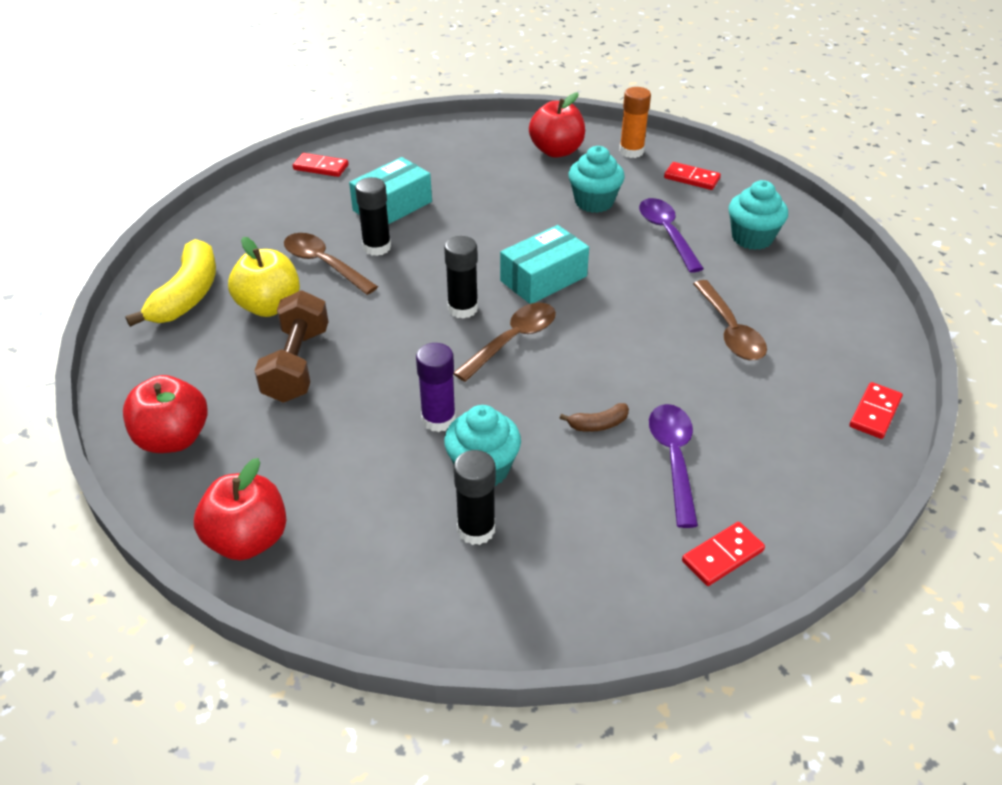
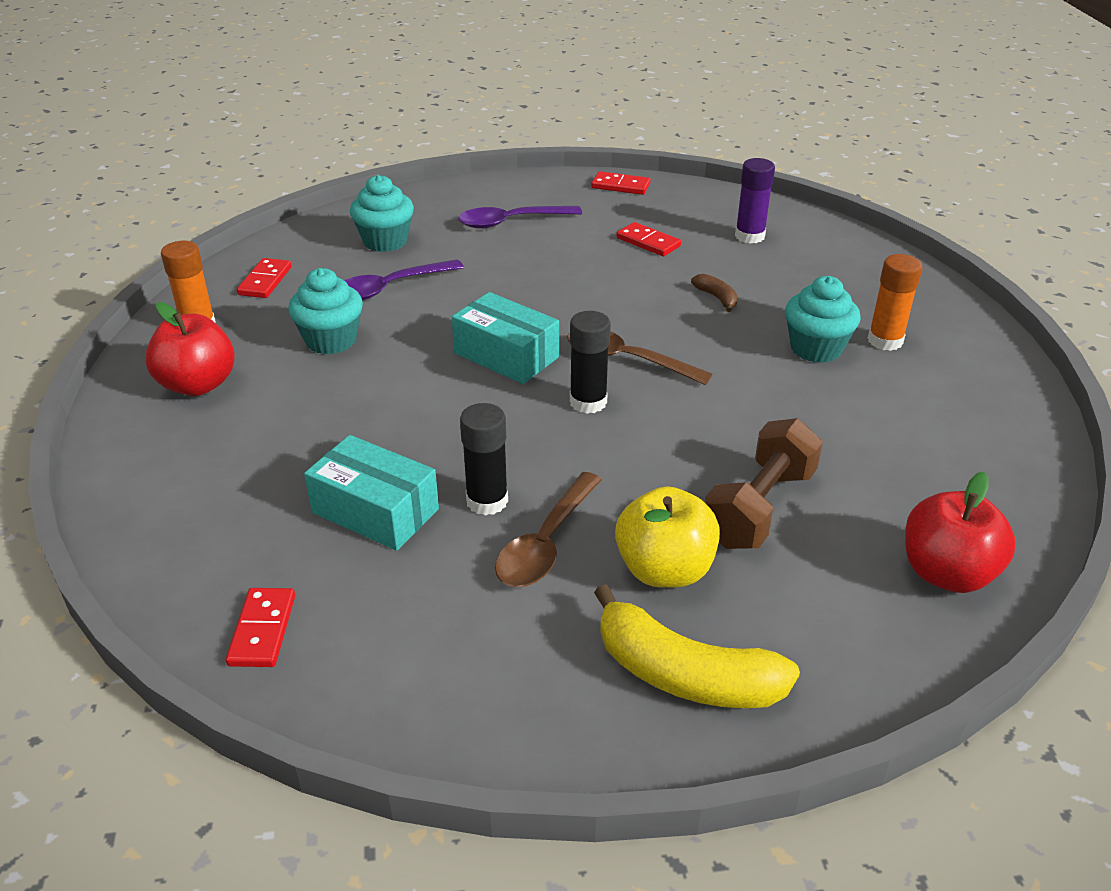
camera: 105 degrees left, 5 degrees down
yellow banana [125,239,216,327] -> yellow banana turned 150 degrees counterclockwise [594,584,800,708]
red apple [194,458,286,560] -> none
brown dumbbell [254,290,328,403] -> brown dumbbell turned 45 degrees counterclockwise [705,418,823,549]
purple glue stick [416,343,456,432] -> purple glue stick moved to [735,158,775,244]
black glue stick [454,450,496,545] -> orange glue stick [868,254,923,351]
purple spoon [649,404,698,528] -> purple spoon moved to [458,206,582,229]
red domino [682,522,765,586] -> red domino moved to [616,222,681,256]
brown spoon [693,280,767,360] -> none

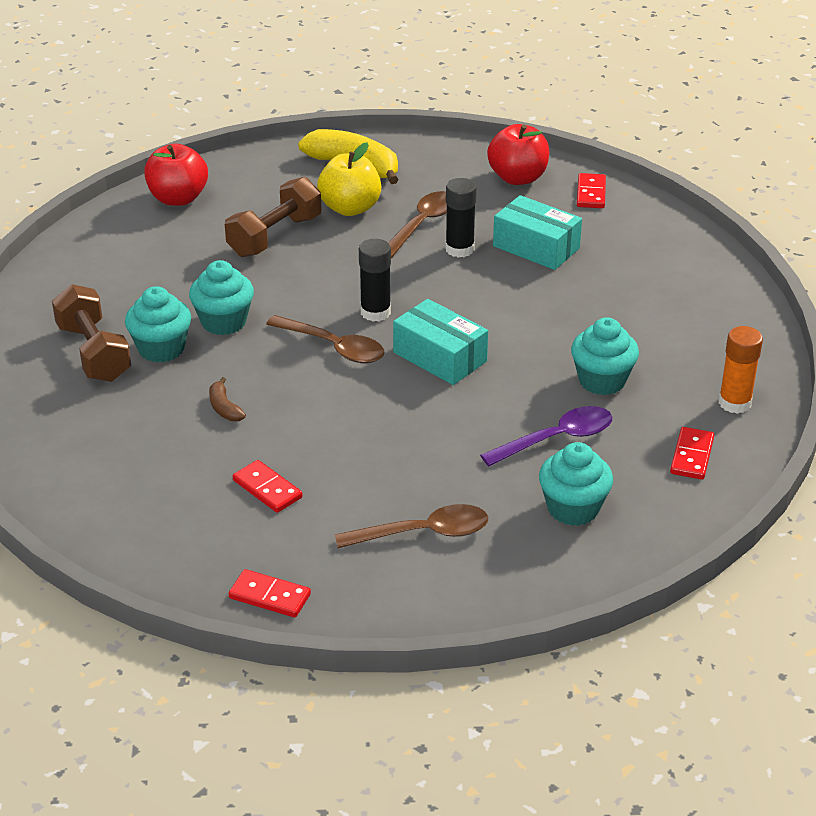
camera: 175 degrees left, 0 degrees up
red apple [145,302,235,396] -> red apple moved to [487,124,549,185]
purple spoon [458,206,582,229] -> brown spoon [335,504,488,548]
purple glue stick [735,158,775,244] -> none
orange glue stick [868,254,923,351] -> brown dumbbell [52,284,131,382]
none -> turquoise cupcake [189,260,254,335]

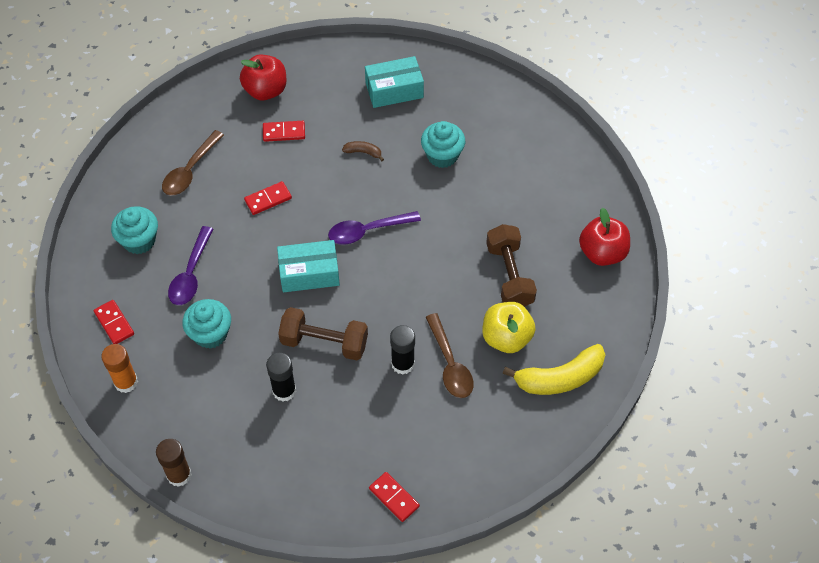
camera: 130 degrees right, 20 degrees up
brown dumbbell [52,284,131,382] -> brown dumbbell moved to [278,307,368,360]
turquoise cupcake [189,260,254,335] -> none
red domino [229,569,311,618] -> red domino moved to [244,181,292,215]
brown spoon [266,315,384,363] -> purple spoon [328,211,421,245]
black glue stick [359,239,391,321] -> black glue stick moved to [266,353,296,402]
red apple [487,124,549,185] -> red apple moved to [240,55,286,100]
turquoise box [493,195,582,270] -> turquoise box moved to [365,56,424,108]
none -> brown glue stick [156,439,192,487]

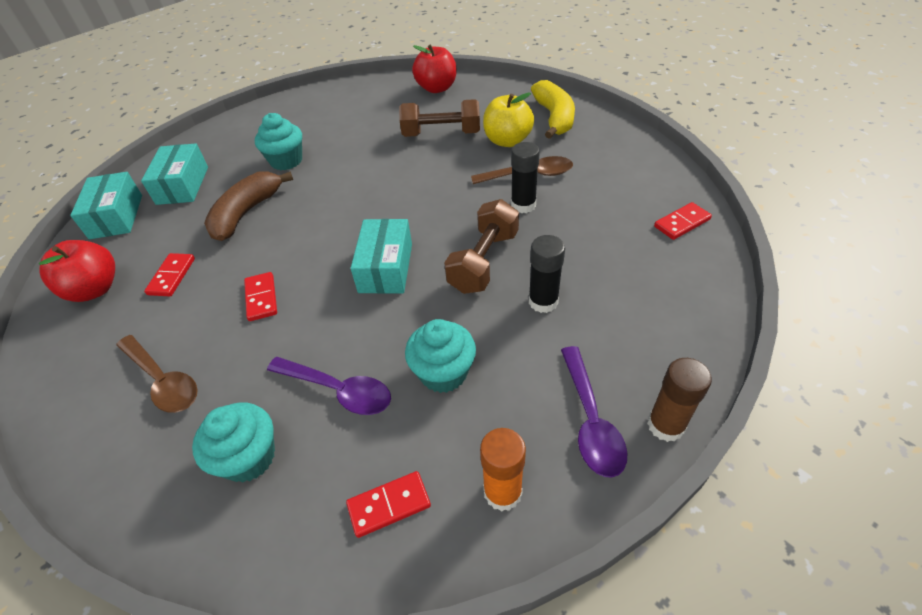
camera: 75 degrees left, 10 degrees down
purple spoon [328,211,421,245] -> purple spoon moved to [561,346,627,477]
brown banana [342,141,384,161] -> brown banana [204,171,293,241], size x2.16
none -> turquoise box [70,172,142,239]

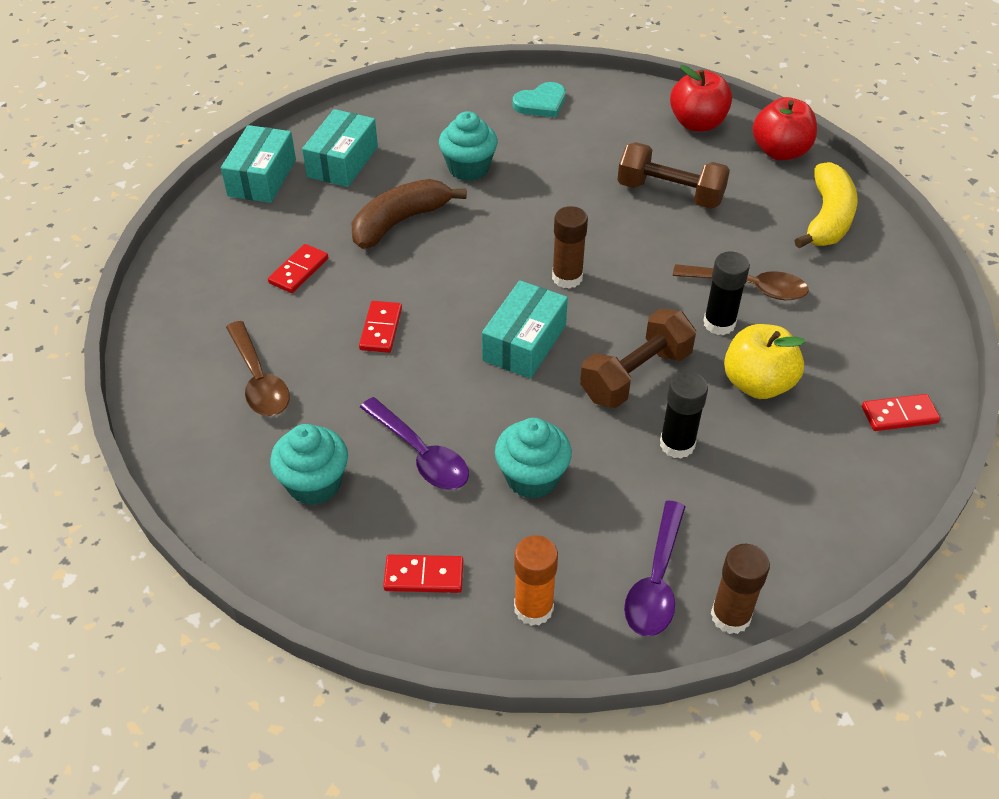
camera: 20 degrees right, 0 degrees up
red apple [39,240,115,302] -> red apple moved to [753,97,817,160]
yellow apple [483,93,534,147] -> yellow apple moved to [724,324,805,399]
none -> turquoise heart [513,82,566,117]
none -> brown glue stick [552,206,588,289]

